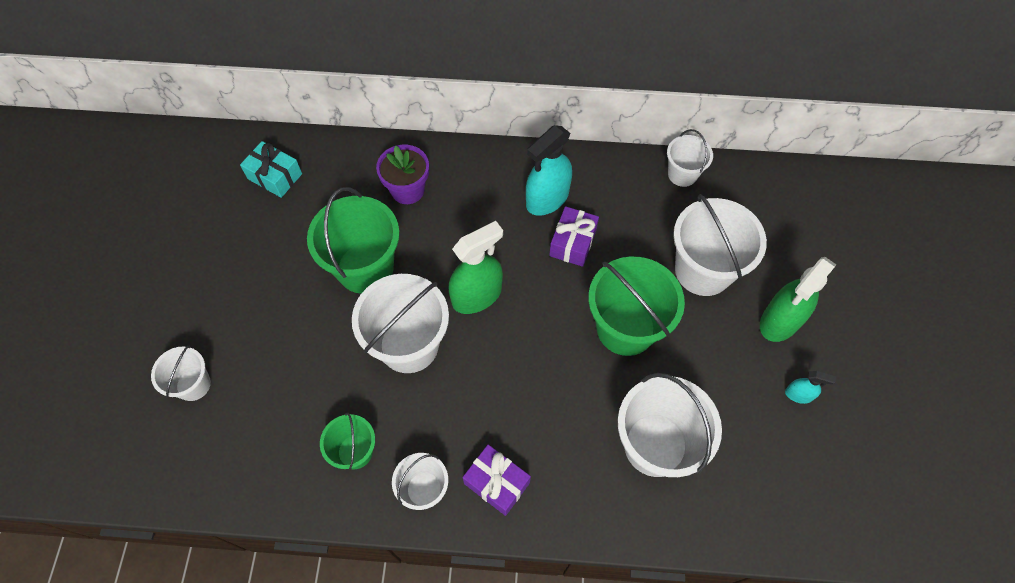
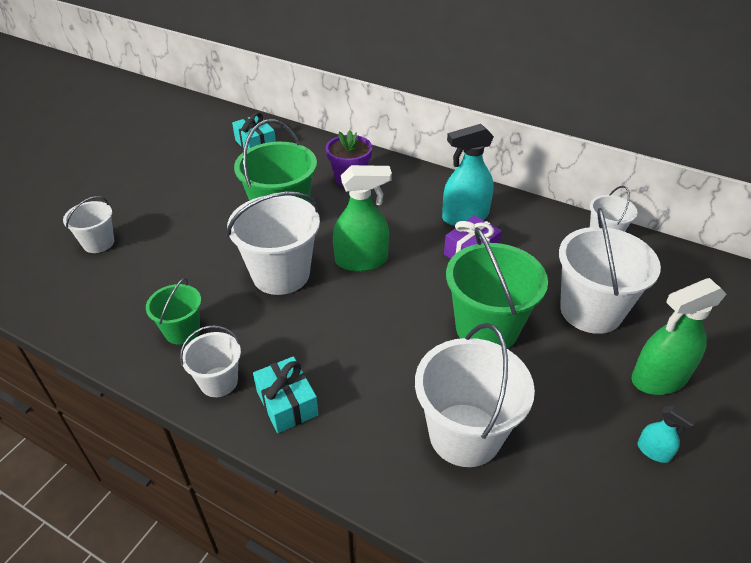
camera: 25 degrees right, 20 degrees down
purple gift [463,445,531,516] -> turquoise gift [253,356,319,433]

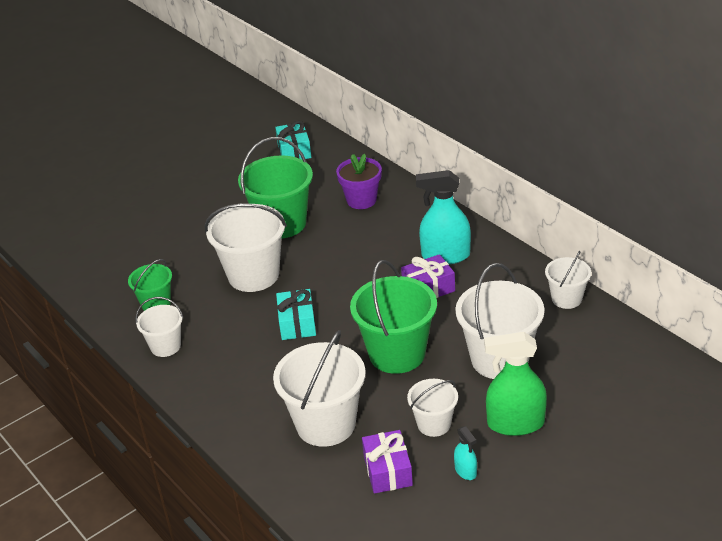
camera: 25 degrees right, 5 degrees down
white bucket [63,196,114,253] -> white bucket moved to [407,379,458,437]
turquoise gift [253,356,319,433] -> turquoise gift moved to [276,289,316,340]
green spray bottle [333,165,392,271] -> none
none -> purple gift [362,430,413,494]

